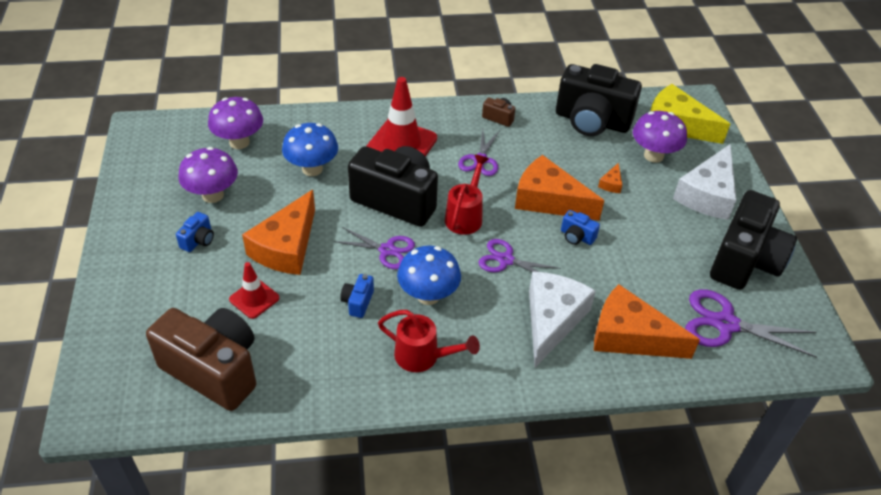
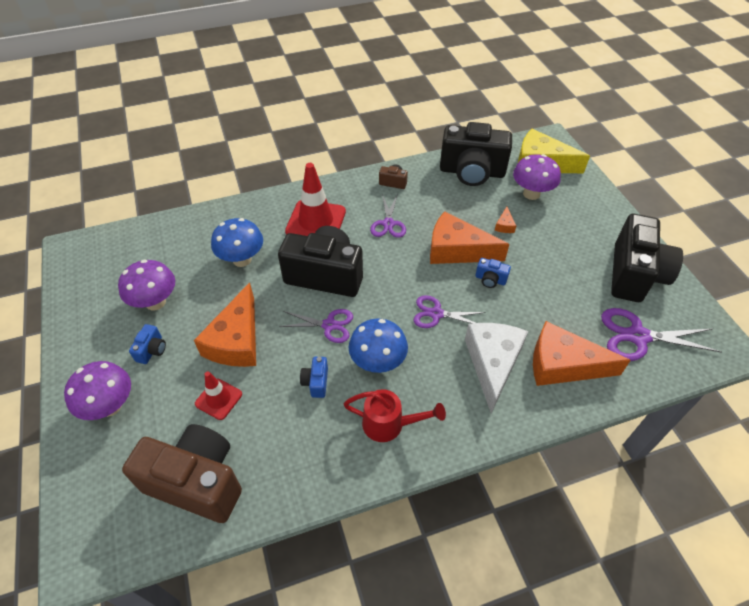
camera: 10 degrees left, 5 degrees up
purple mushroom [208,97,263,149] -> purple mushroom moved to [64,361,131,420]
red watering can [445,155,489,235] -> none
white cheese [673,144,736,220] -> none

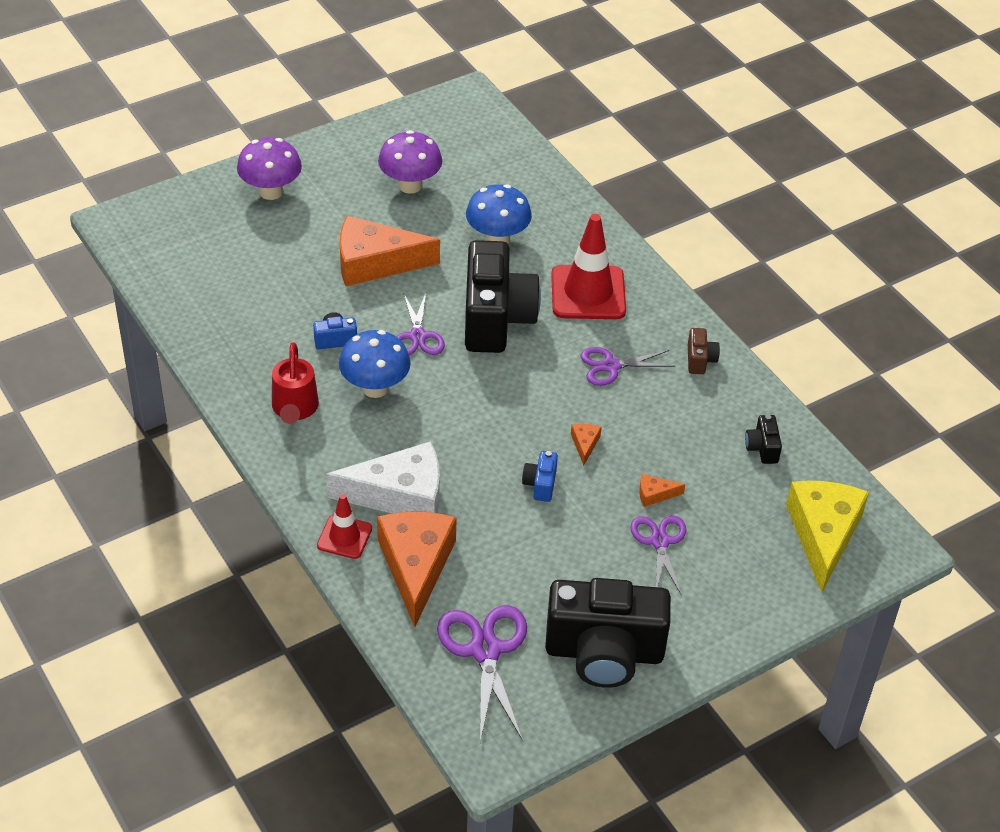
camera: 75 degrees right, 5 degrees down
brown camera [122,424,242,523] -> none
blue camera [129,324,166,364] -> none
red traffic cone [195,371,242,420] -> red traffic cone moved to [317,494,372,559]
purple scissors [414,295,486,328] -> purple scissors moved to [630,516,686,596]
orange cheese [430,211,510,264] -> orange cheese [571,424,602,466], size x0.40
black camera [440,122,512,186] -> black camera [745,414,782,464], size x0.41
purple mushroom [513,154,561,200] -> none

